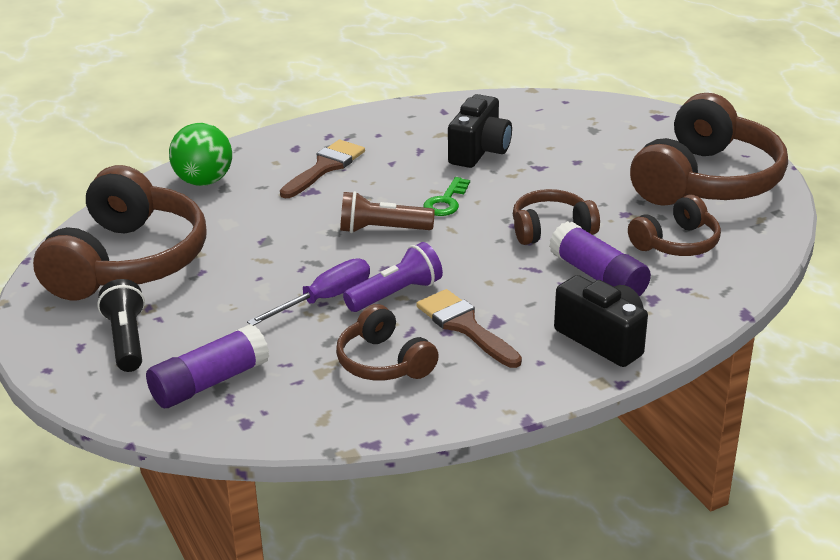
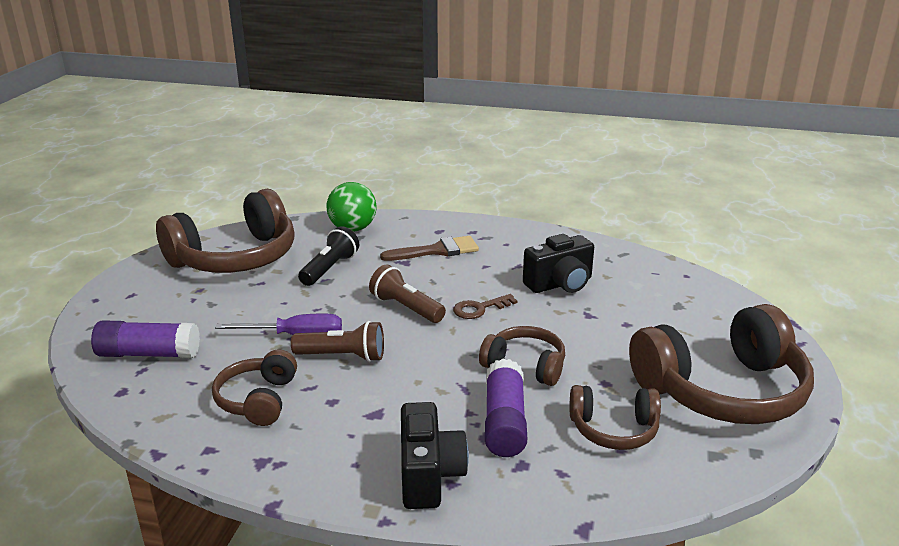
camera: 40 degrees right, 5 degrees down
black flashlight [97,279,145,372] -> black flashlight moved to [298,226,359,286]
purple flashlight [343,242,443,312] -> brown flashlight [291,321,384,362]
brown brush [416,289,522,368] -> none
green key [423,177,470,216] -> brown key [453,294,517,319]

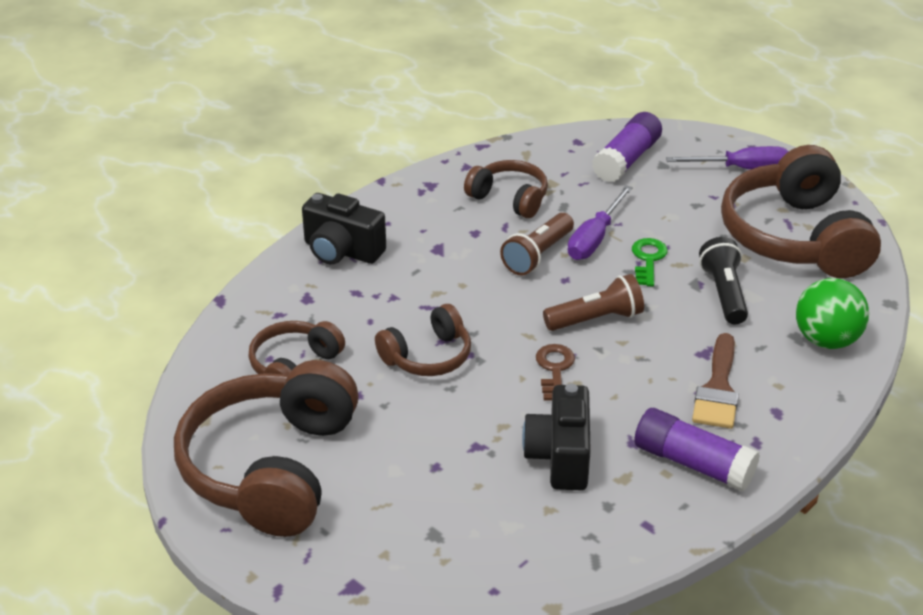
camera: 120 degrees right, 10 degrees up
black flashlight [298,226,359,286] -> black flashlight turned 150 degrees counterclockwise [699,237,748,325]
purple glue stick [485,359,527,457] -> purple glue stick moved to [634,408,760,491]
none -> green key [632,238,668,287]
none -> purple screwdriver [666,146,789,169]

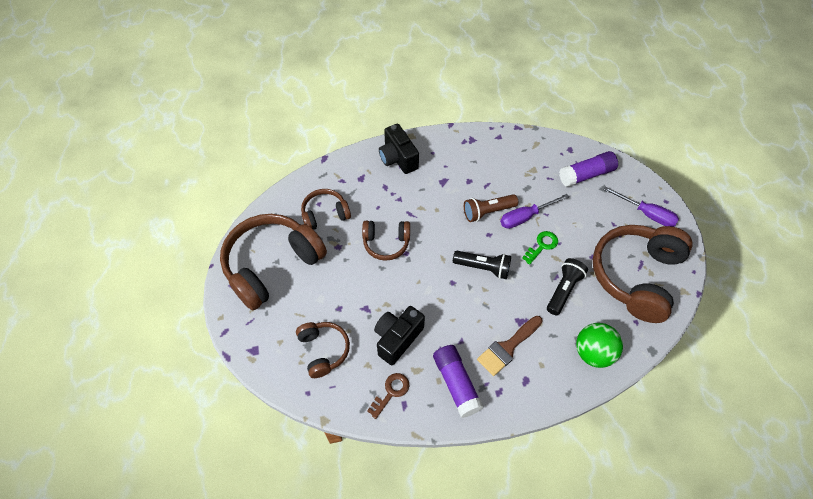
camera: 35 degrees right, 20 degrees up
brown headphones [464,160,548,218] -> brown headphones moved to [296,322,350,378]
brown key [536,344,575,401] -> brown key moved to [367,373,409,419]
brown flashlight [543,274,644,331] -> black flashlight [453,251,511,279]

